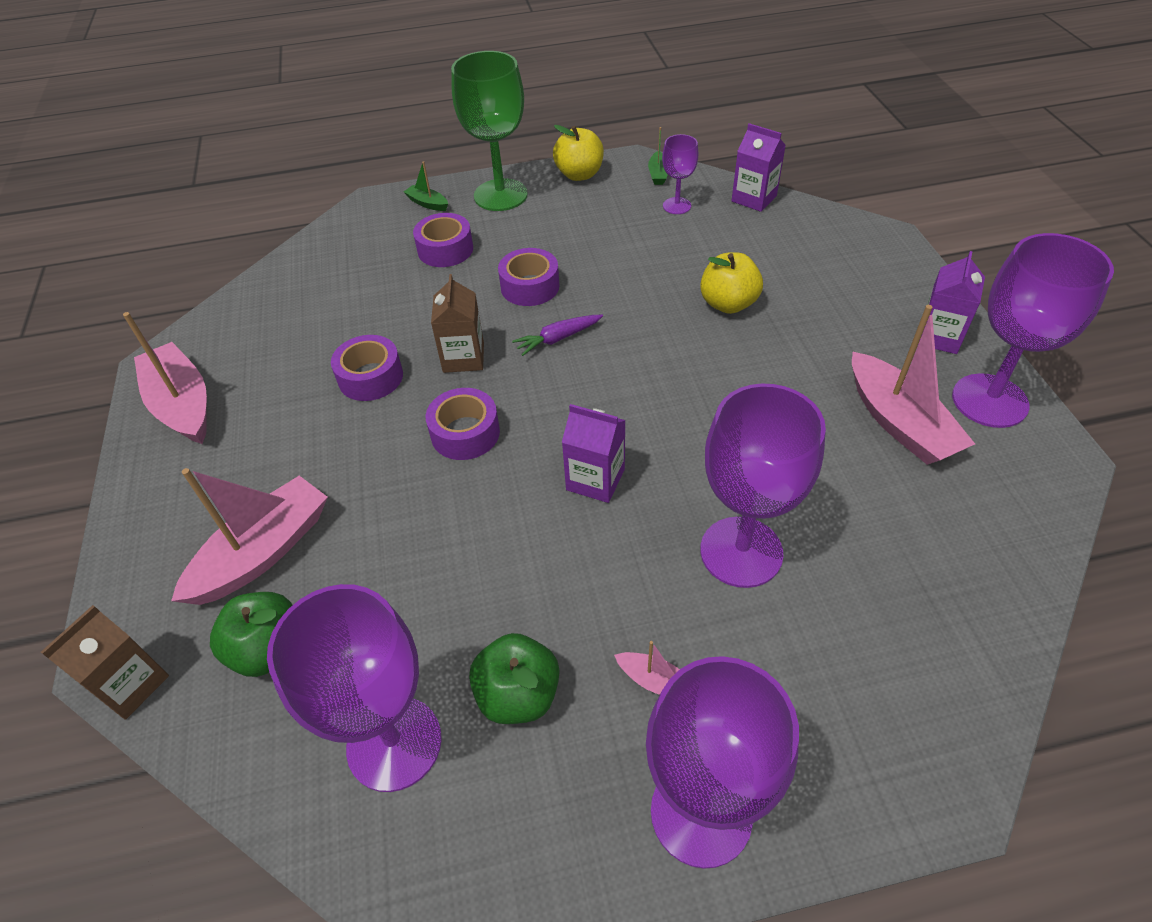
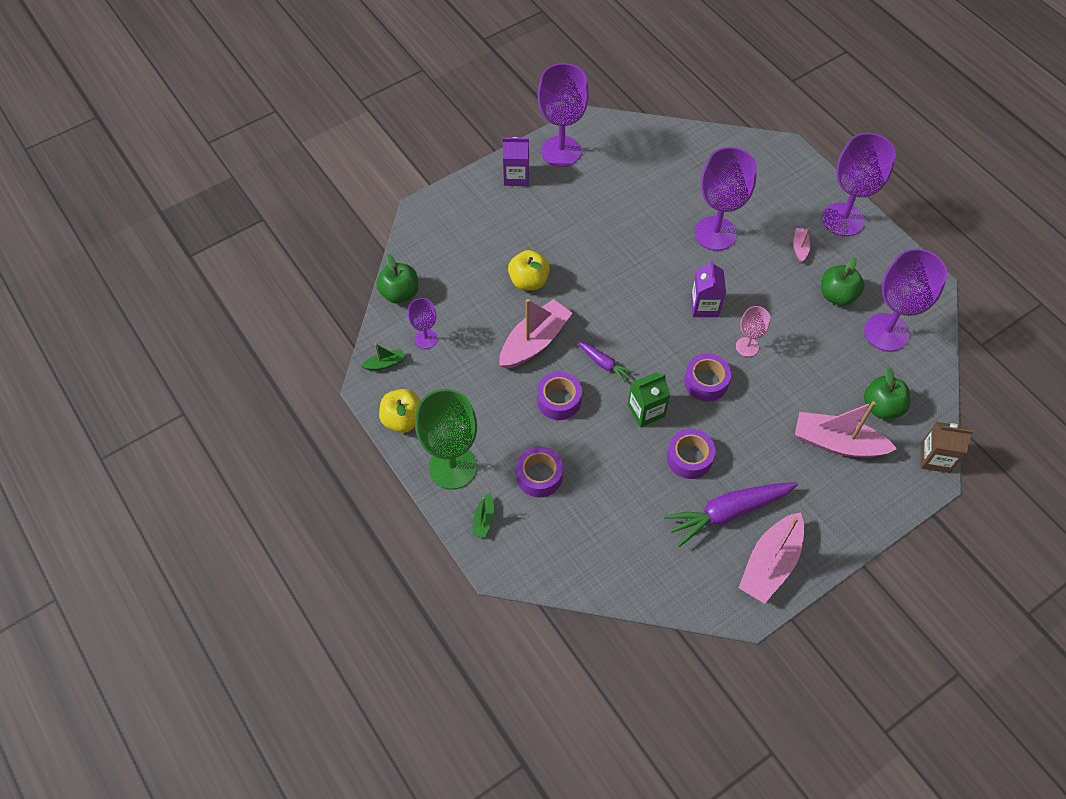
camera: 115 degrees left, 10 degrees up
brown carton [431,274,484,373] -> green carton [628,372,670,427]
purple carton [732,123,786,212] -> green apple [376,254,418,303]
pink boat [852,305,975,465] -> pink boat moved to [499,299,572,369]
none -> purple carrot [664,482,798,547]
none -> pink goblet [736,306,770,357]

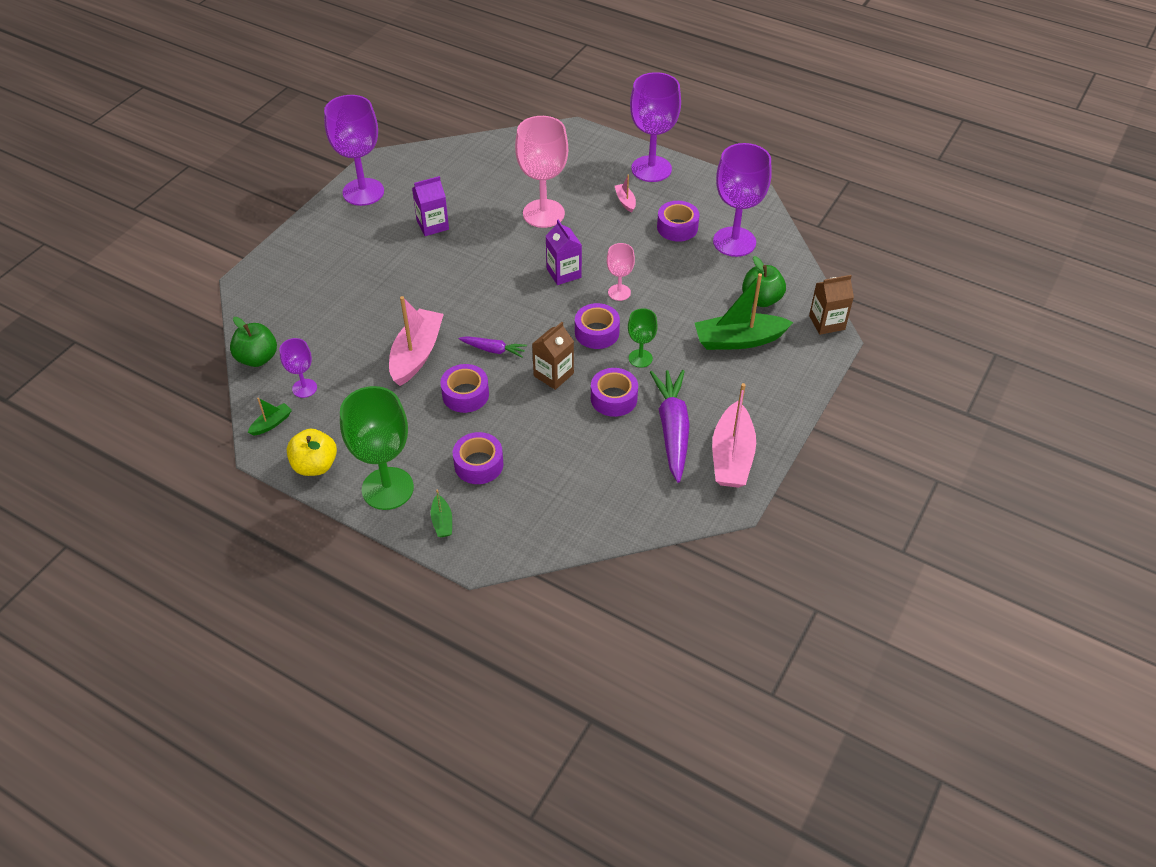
camera: 25 degrees left, 10 degrees down
purple carton [503,137,529,186] -> purple carton moved to [412,176,449,236]
yellow apple [508,250,550,290] -> none
green carton [628,372,670,427] -> brown carton [532,322,574,390]
purple carrot [664,482,798,547] -> purple carrot turned 135 degrees clockwise [650,370,690,483]
purple goblet [694,147,757,251] -> pink goblet [515,116,568,228]
pink boat [795,401,897,457] -> green boat [695,273,793,350]
green apple [821,257,864,306] -> purple tape [657,201,700,242]
none -> green goblet [628,308,658,368]

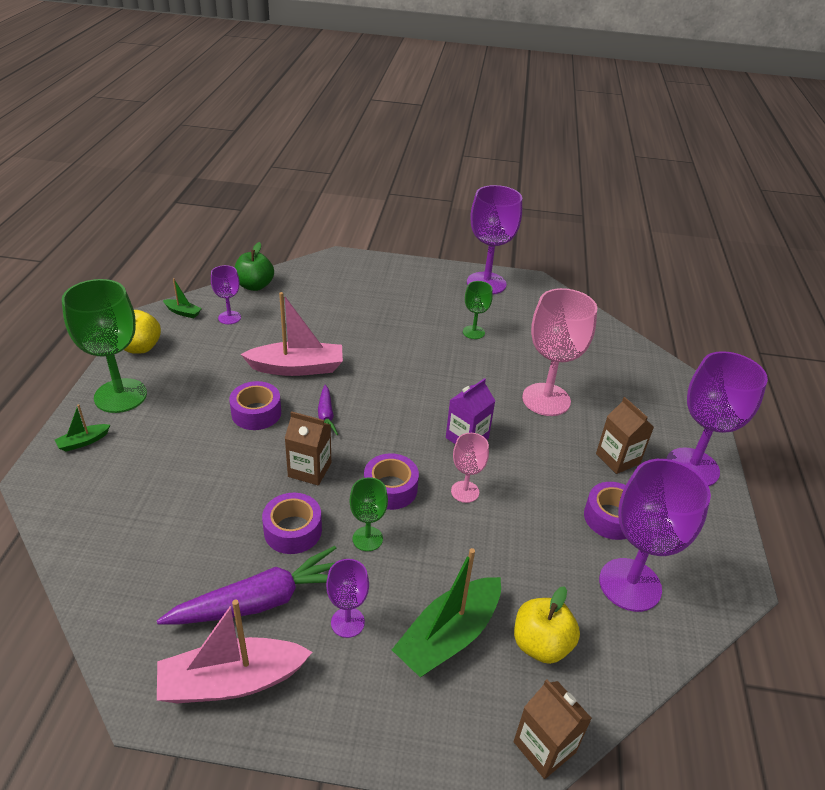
camera: 65 degrees right, 10 degrees down
purple carton [412,176,449,236] -> green goblet [463,281,493,339]
purple tape [453,432,504,484] -> none
pink boat [615,175,636,213] -> brown carton [596,397,654,474]
green boat [695,273,793,350] -> green boat turned 105 degrees counterclockwise [392,548,501,677]
green apple [742,256,786,307] -> yellow apple [514,586,580,664]
none -> purple goblet [326,559,369,638]

